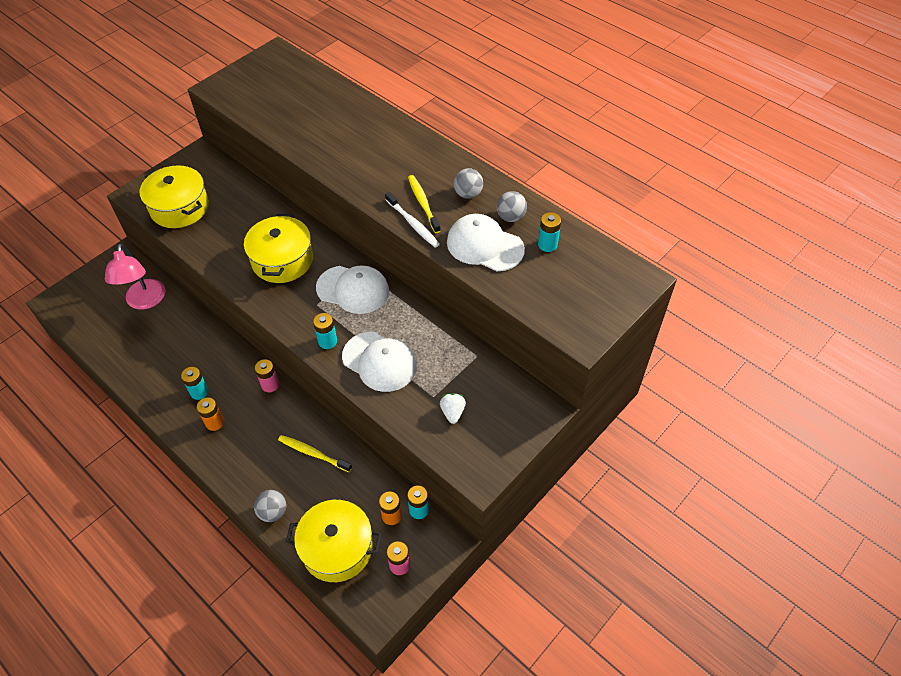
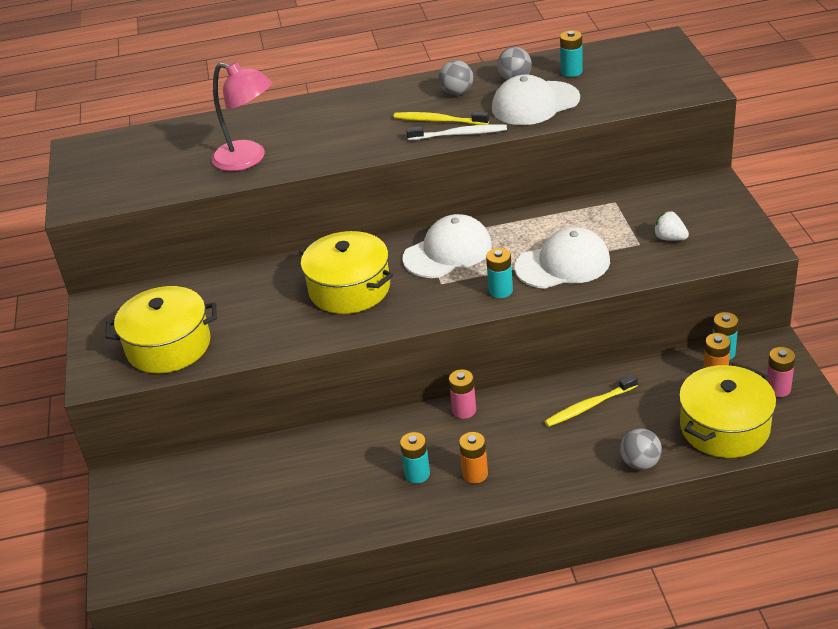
camera: 50 degrees left, 15 degrees down
pink lamp [105,244,165,310] -> pink lamp moved to [211,62,272,171]

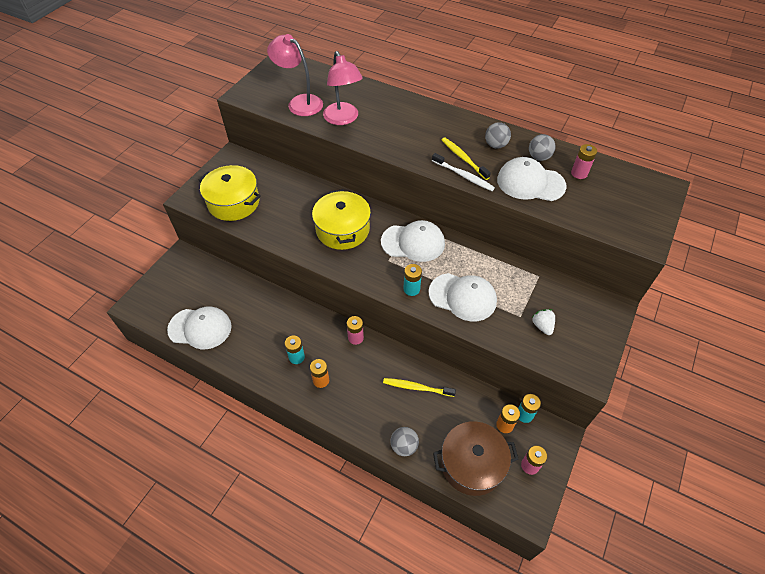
camera: 35 degrees right, 15 degrees up
turquoise battery [560,30,583,77] -> pink battery [571,144,597,179]
yellow pot [679,365,776,458] -> brown pot [433,421,518,496]
none -> white cap [167,306,232,349]
none -> pink lamp [267,34,323,116]

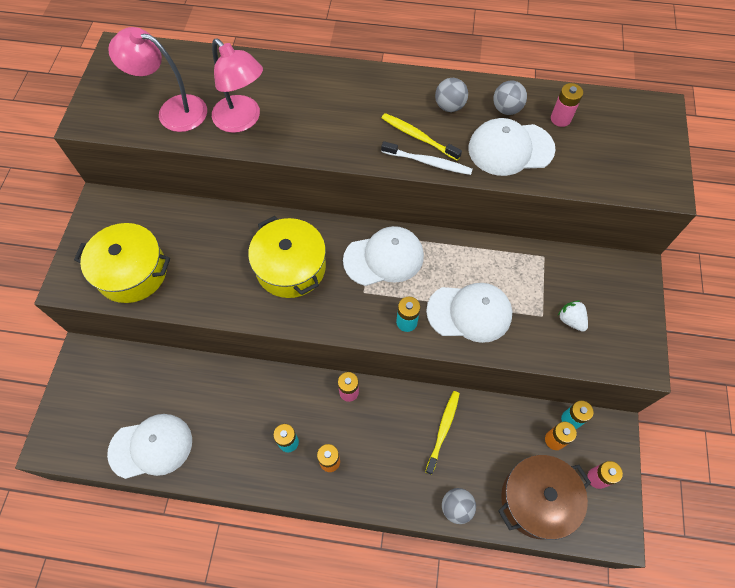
camera: 20 degrees left, 10 degrees up
yellow toothbrush [383,378,456,397] -> yellow toothbrush turned 120 degrees clockwise [425,391,460,475]

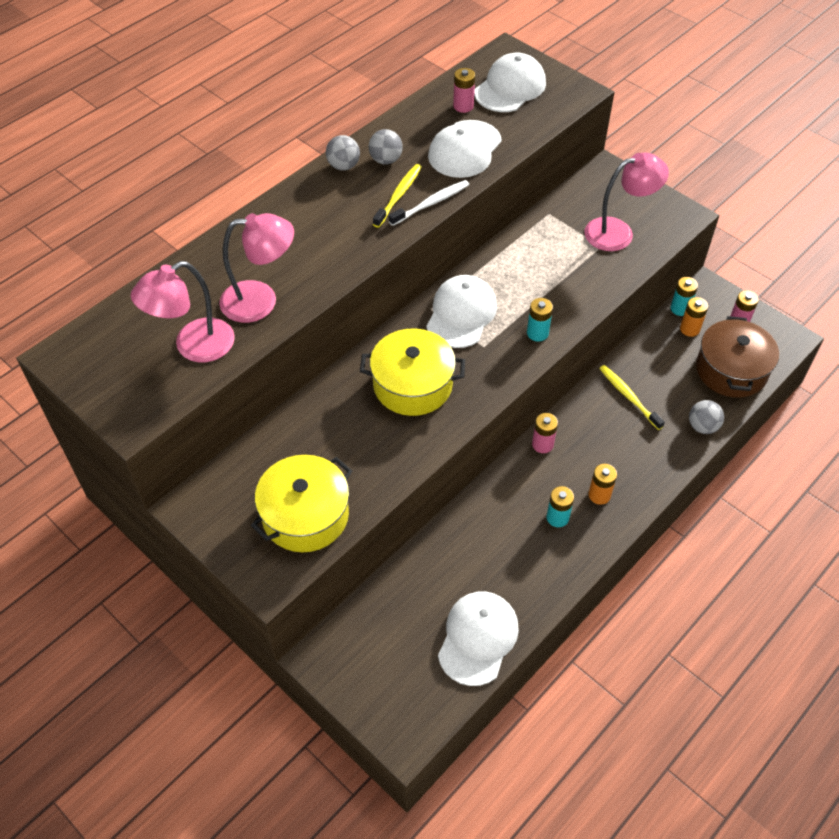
camera: 55 degrees left, 10 degrees down
yellow toothbrush [382,113,462,161] -> yellow toothbrush turned 135 degrees clockwise [373,164,422,228]
white cap [426,283,512,343] -> white cap moved to [474,53,546,112]
grey ball [493,80,527,115] -> grey ball moved to [326,135,360,171]
white strawberry [558,300,588,332] -> pink lamp [585,152,669,251]

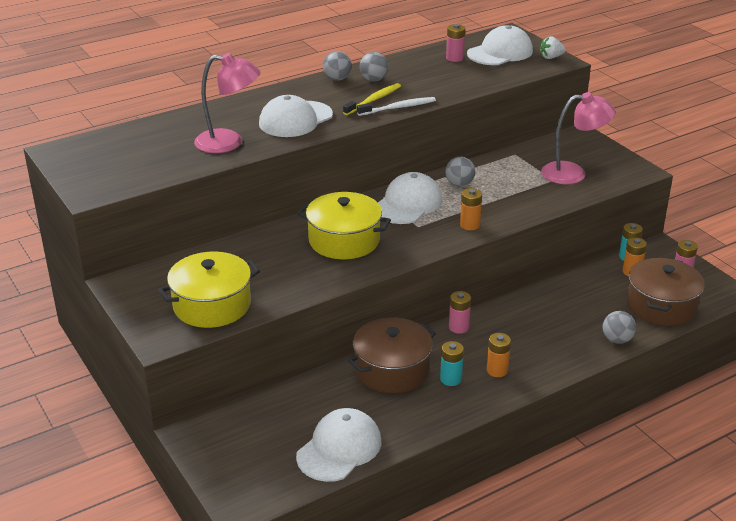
camera: 15 degrees right, 20 degrees down
pink lamp [131,261,235,362] -> none
white cap [428,120,502,178] -> white cap moved to [259,95,333,137]
turquoise battery [527,298,553,341] -> orange battery [460,188,482,230]
yellow toothbrush [599,365,665,430] -> none
none -> brown pot [348,317,436,393]
none -> grey ball [445,157,475,187]
none -> white strawberry [540,36,566,59]

